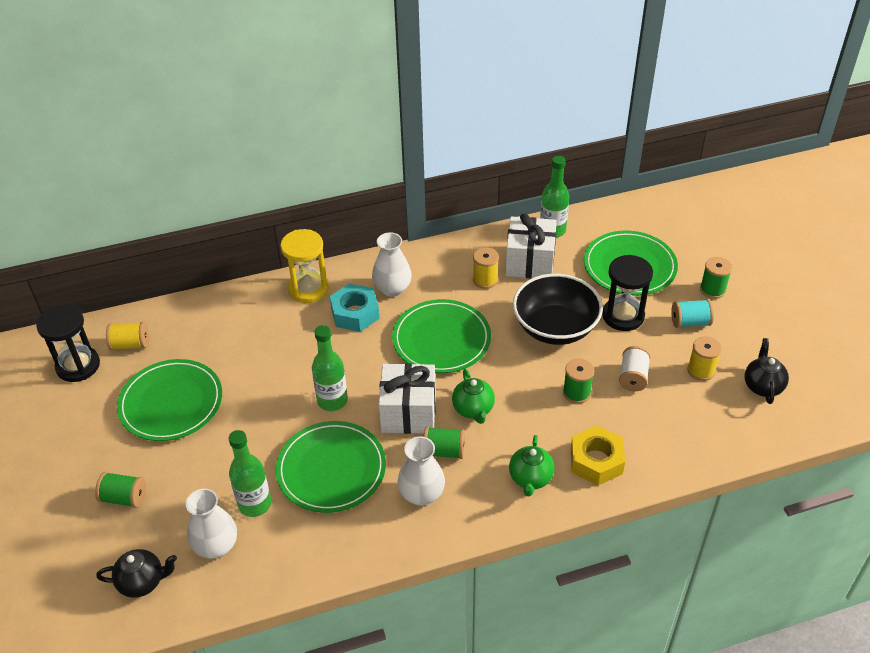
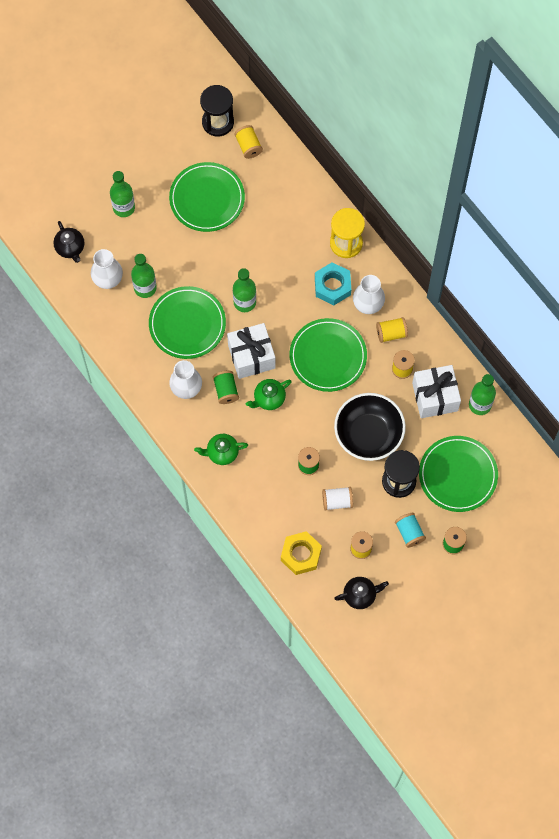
camera: 70 degrees right, 25 degrees up
green spool [95,472,146,508] -> green bottle [110,171,135,217]
yellow nut [571,426,625,485] -> yellow nut moved to [281,531,322,575]
none -> yellow spool [376,317,408,343]

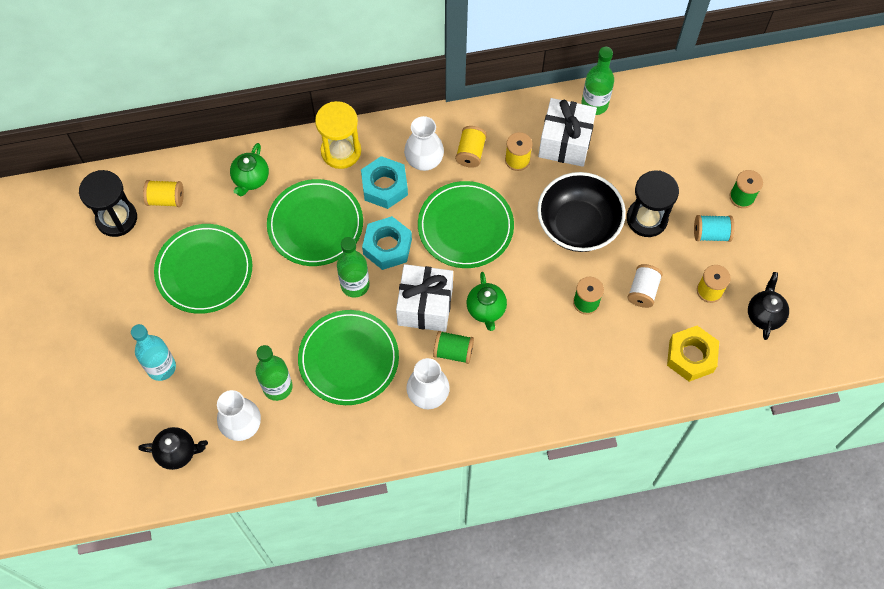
camera: 65 degrees left, 5 degrees down
green bottle [110,171,135,217] -> turquoise bottle [131,324,176,381]
green teapot [194,434,248,465] -> green teapot moved to [230,143,269,196]
green plate [419,436,498,512] -> green plate moved to [267,179,363,266]
none -> turquoise nut [362,216,412,270]

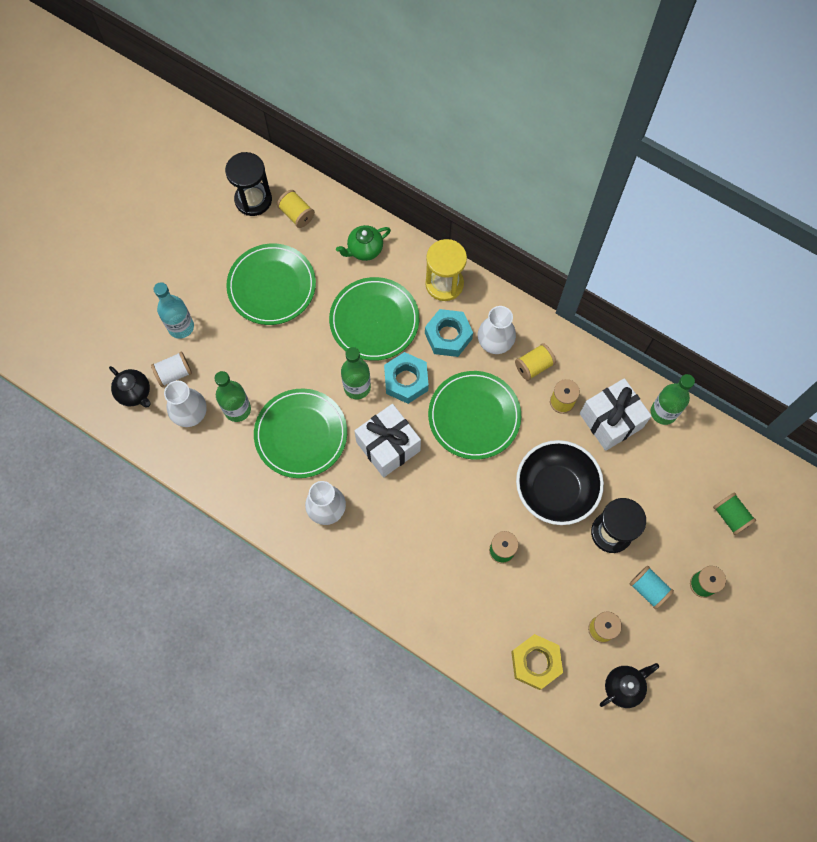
camera: 45 degrees right, 5 degrees up
green spool [433,331,474,364] -> green spool moved to [713,492,756,535]
green teapot [467,272,507,331] -> none
white spool [627,264,663,308] -> white spool moved to [151,352,192,387]

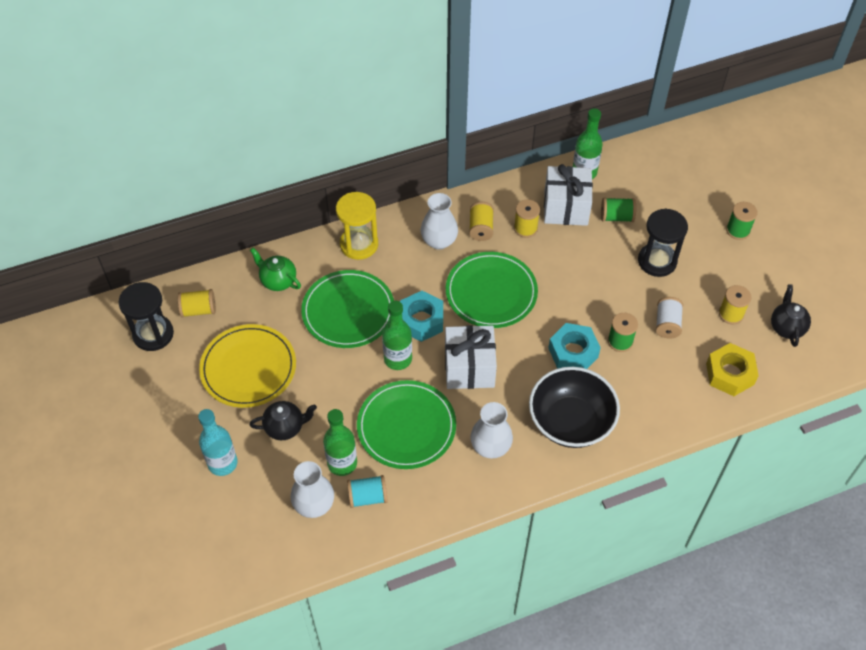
camera: 55 degrees left, 15 degrees down
black teapot [109,366,151,408] -> black teapot moved to [250,401,317,440]
white spool [151,352,192,387] -> white spool moved to [656,297,683,338]
green plate [226,243,316,325] -> yellow plate [199,324,296,408]
green teapot [336,225,391,261] -> green teapot turned 120 degrees clockwise [250,248,301,291]
turquoise nut [425,309,473,357] -> turquoise nut moved to [548,323,601,369]
black bowl [516,440,604,525] -> black bowl moved to [529,367,620,448]
turquoise spool [629,566,674,609] -> turquoise spool moved to [347,475,388,508]
green spool [713,492,756,535] -> green spool moved to [601,198,636,222]

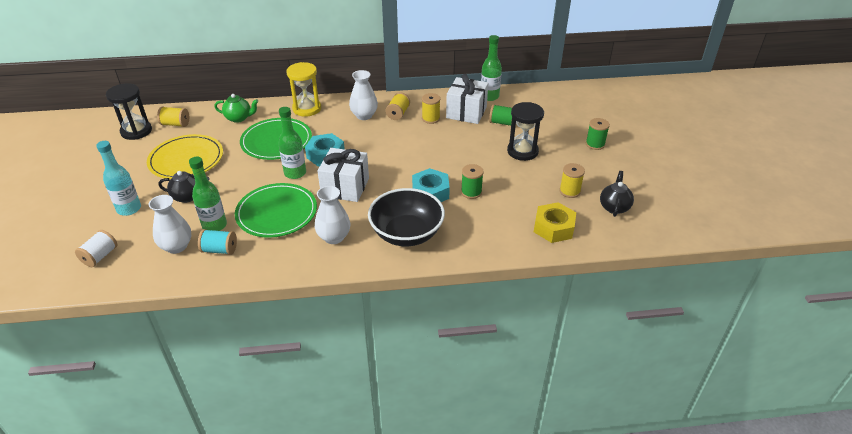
camera: 15 degrees right, 15 degrees down
green teapot [250,248,301,291] -> green teapot turned 135 degrees clockwise [214,94,258,123]
green plate [446,252,538,328] -> none
white spool [656,297,683,338] -> white spool moved to [75,230,117,267]

